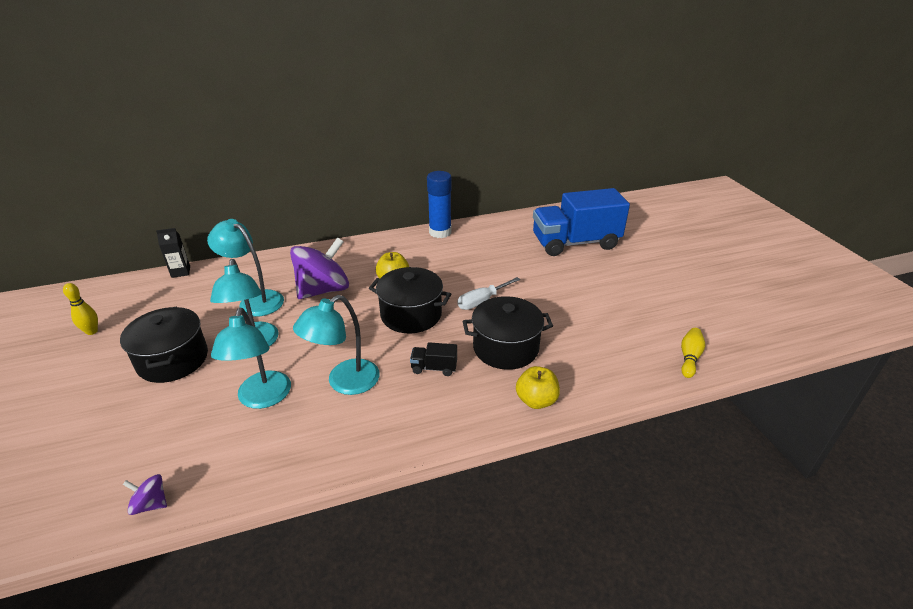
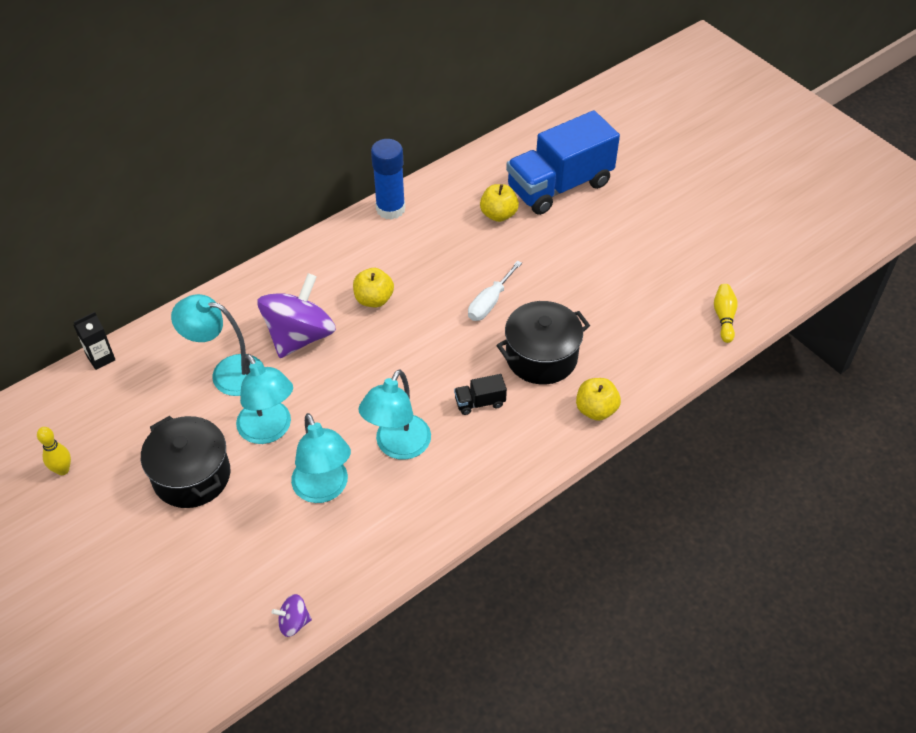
camera: 20 degrees left, 15 degrees up
black pot [369,267,451,333] -> none
none -> yellow apple [480,184,519,222]

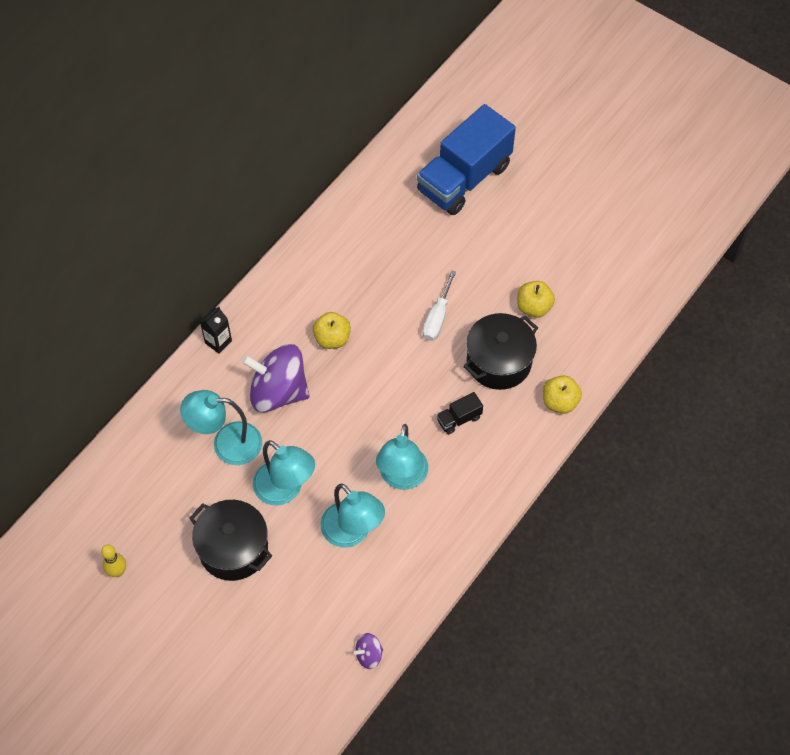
camera: 15 degrees left, 10 degrees up
black carton [74,312,115,370] -> black carton moved to [200,306,232,354]
purple spinning top [257,273,336,358] -> purple spinning top turned 90 degrees counterclockwise [242,344,309,413]
blue glue stick [371,139,405,220] -> none
yellow apple [480,184,519,222] -> yellow apple moved to [517,281,555,318]
yellow bowling pin [714,284,738,343] -> none

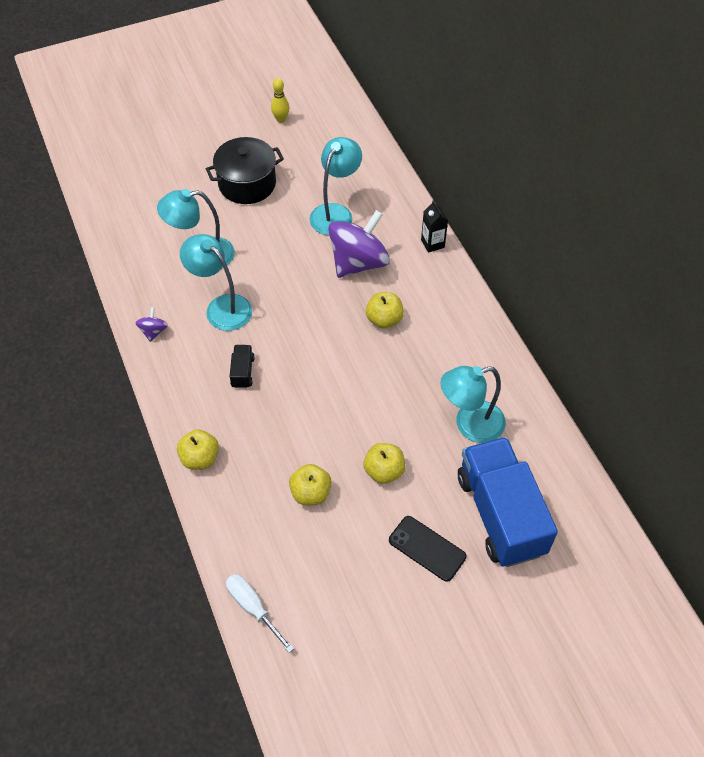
camera: 120 degrees right, 5 degrees down
turquoise lamp [253,440,315,506] -> turquoise lamp moved to [440,366,506,443]
purple spinning top [354,633,383,669] -> purple spinning top moved to [135,307,168,342]
white screwdriver [423,270,456,341] -> white screwdriver moved to [226,574,294,653]
black pot [463,313,538,390] -> none
none -> yellow apple [364,443,405,484]
none -> black phone [389,516,467,582]

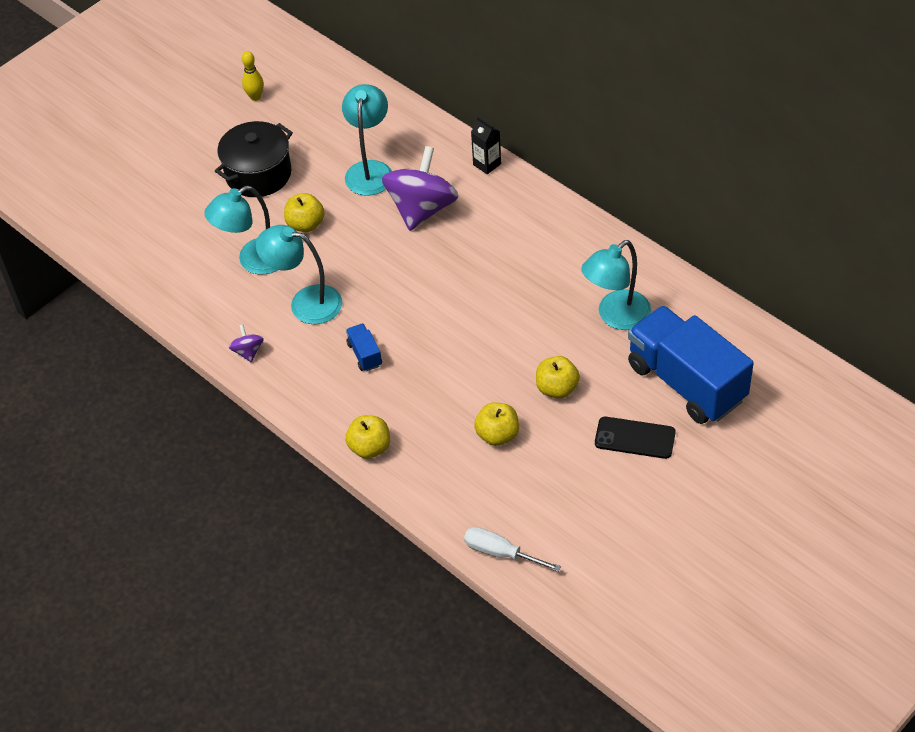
camera: 20 degrees left, 5 degrees down
black truck [230,345,255,388] -> blue truck [346,323,382,371]
yellow apple [366,292,404,329] -> yellow apple moved to [284,193,325,232]

